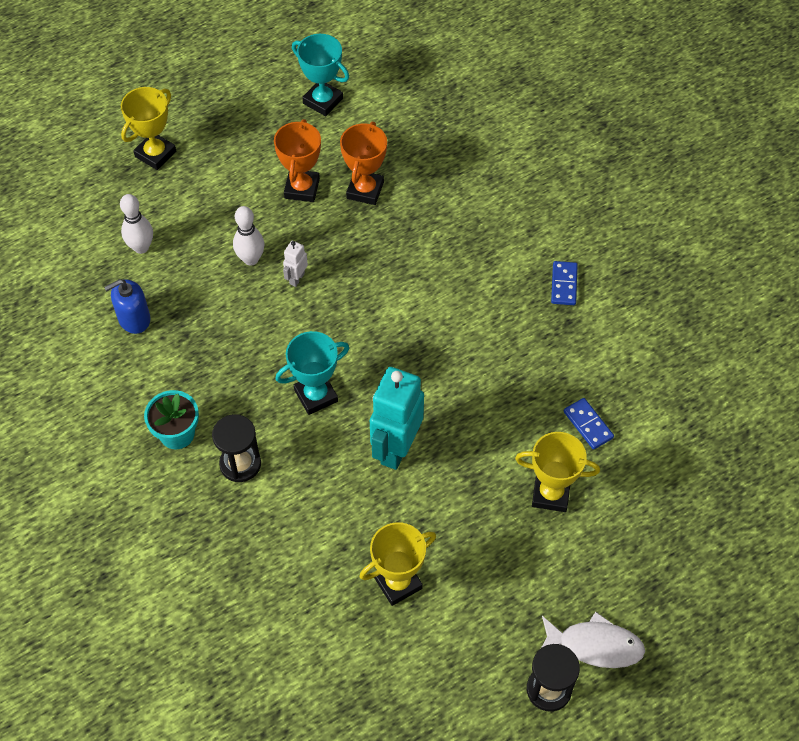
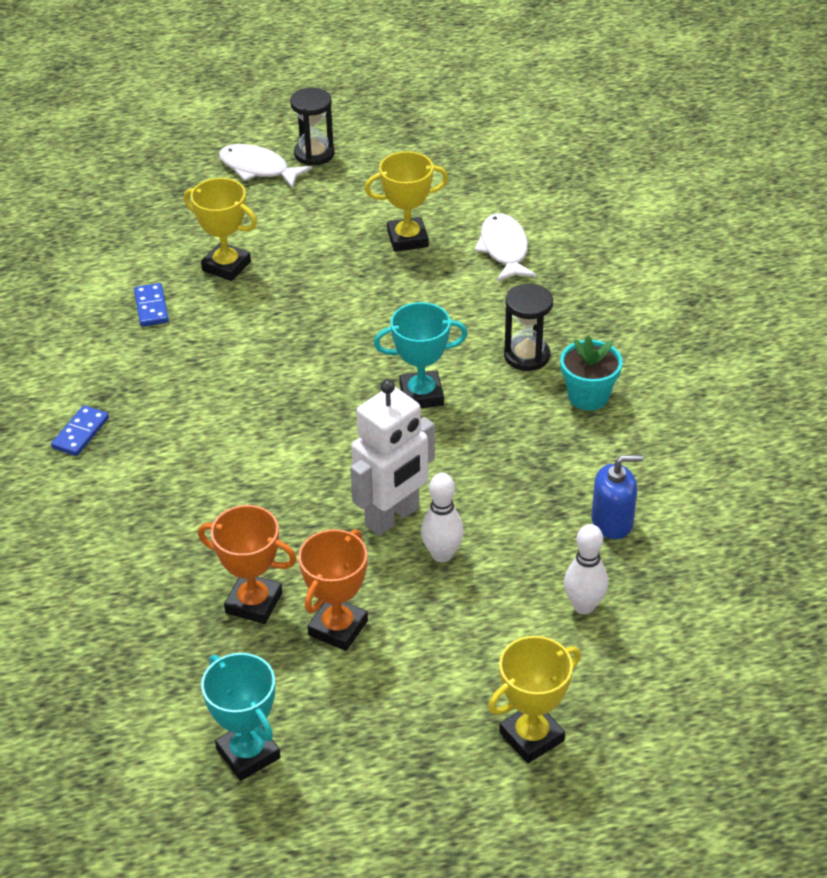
camera: 160 degrees left, 15 degrees down
white robot [283,241,308,287] -> white robot [350,379,435,536], size x2.22
orange trophy [340,122,387,205] -> orange trophy turned 75 degrees clockwise [198,505,297,624]
turquoise robot [370,367,424,470] -> none
none -> white fish [474,213,537,281]

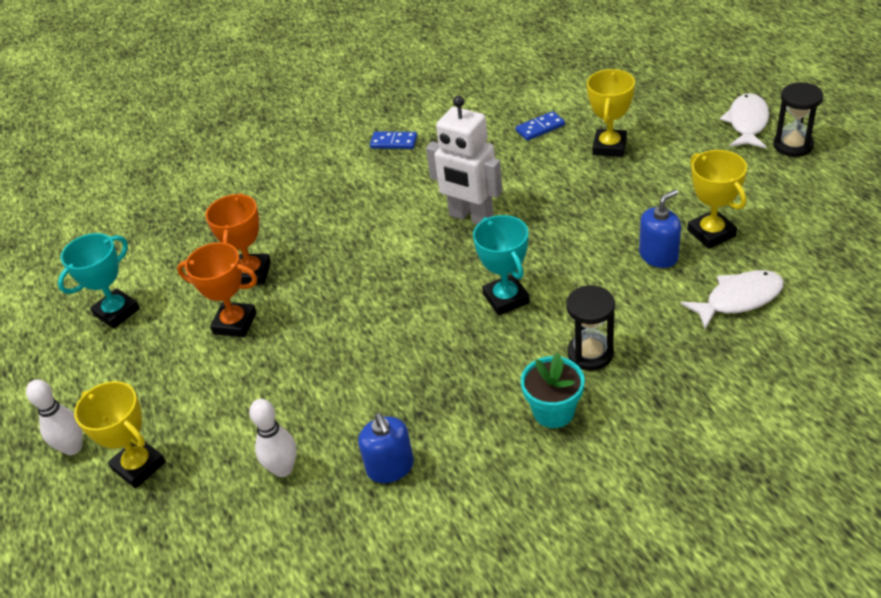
camera: 80 degrees right, 0 degrees up
white robot [350,379,435,536] -> white robot moved to [426,96,502,224]
white bowling pin [421,473,464,562] -> white bowling pin moved to [26,379,83,455]
none -> blue soap dispenser [639,189,681,268]

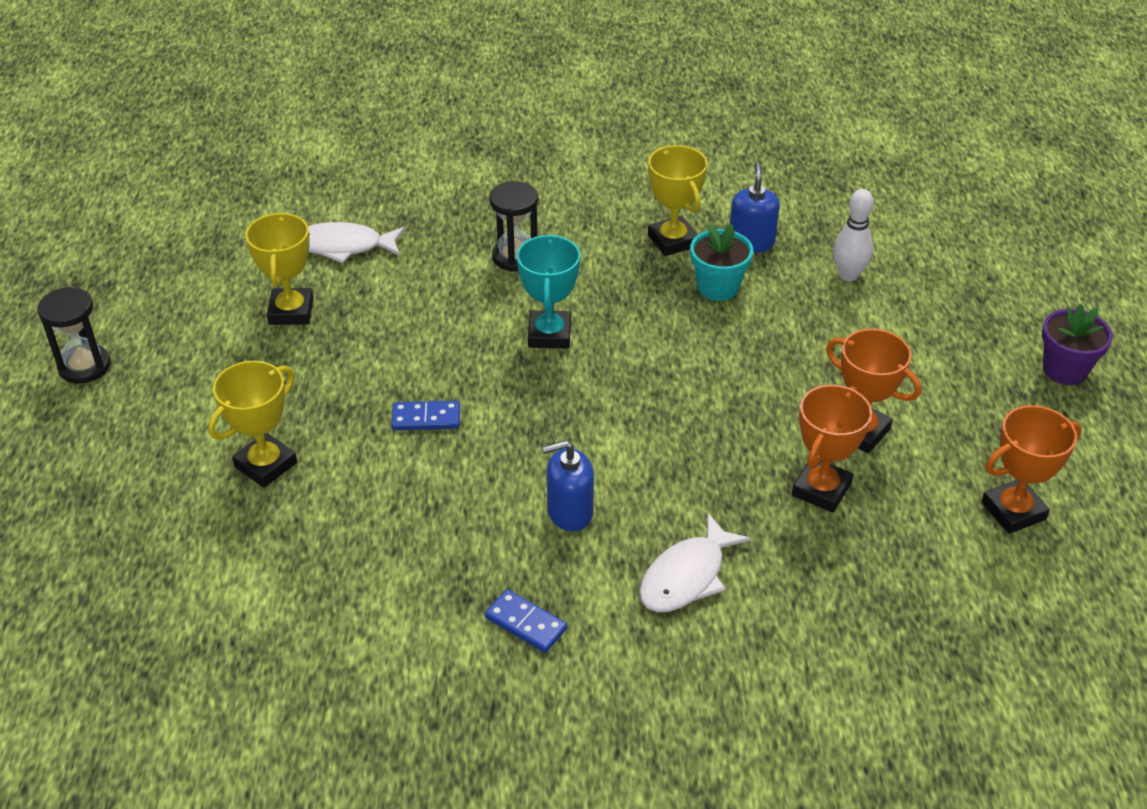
camera: 160 degrees left, 0 degrees up
white bowling pin [26,379,83,455] -> purple flower pot [1042,304,1113,385]
turquoise trophy [58,233,140,329] -> orange trophy [981,405,1082,534]
yellow trophy [74,381,166,488] -> yellow trophy moved to [648,145,708,256]
white robot [426,96,502,224] -> none
blue domino [515,111,565,141] -> blue domino moved to [391,401,460,430]
turquoise flower pot [521,353,585,428] -> turquoise flower pot moved to [690,224,753,301]
blue soap dispenser [639,189,681,268] -> blue soap dispenser moved to [543,440,594,531]
white fish [720,93,769,148] -> white fish moved to [639,513,751,612]

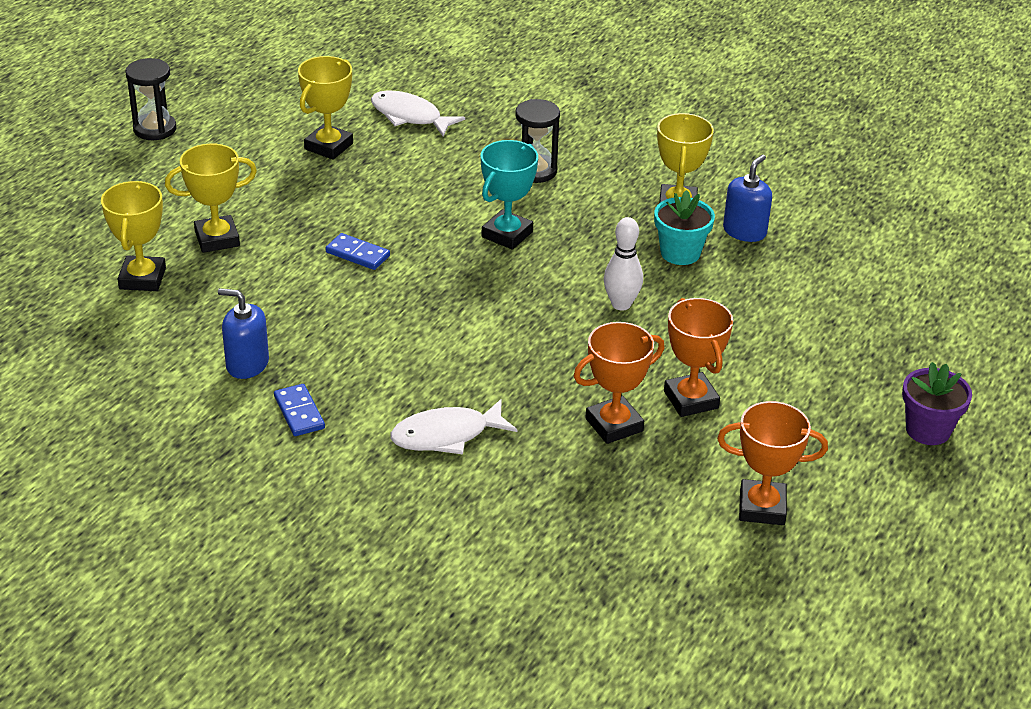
camera: 30 degrees right, 5 degrees down
blue soap dispenser [543,440,594,531] -> blue soap dispenser moved to [218,288,269,379]
white bowling pin [833,189,874,281] -> white bowling pin moved to [604,217,643,311]
none -> yellow trophy [101,181,166,291]

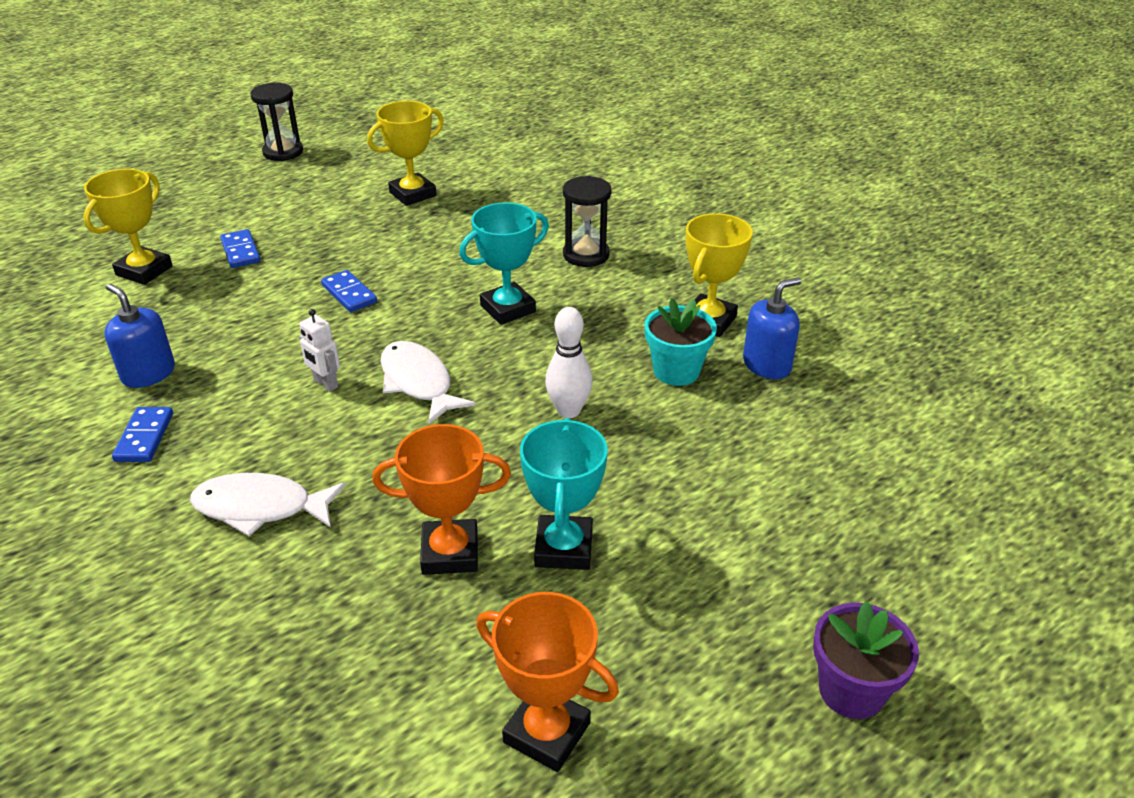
camera: 25 degrees right, 0 degrees up
yellow trophy [165,143,257,253] -> blue domino [220,229,260,268]
white fish [371,90,465,136] -> white fish moved to [381,341,476,424]
orange trophy [664,298,733,417] -> turquoise trophy [520,418,608,570]
none -> white robot [299,309,340,392]

